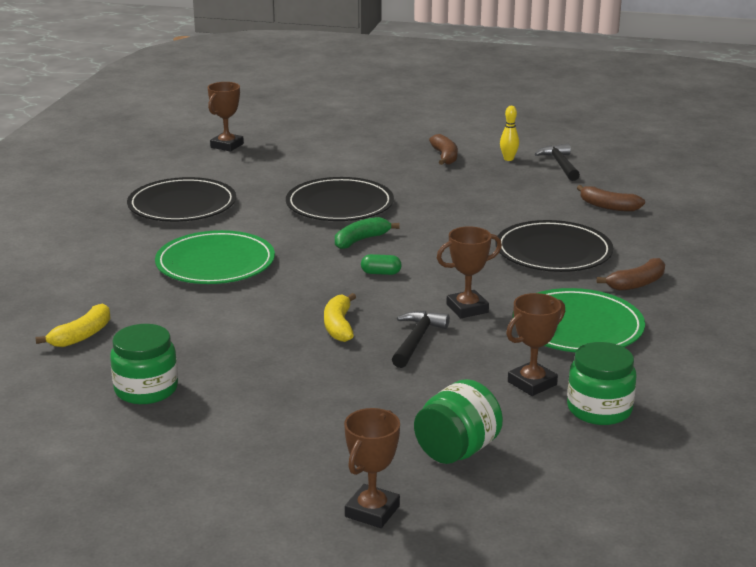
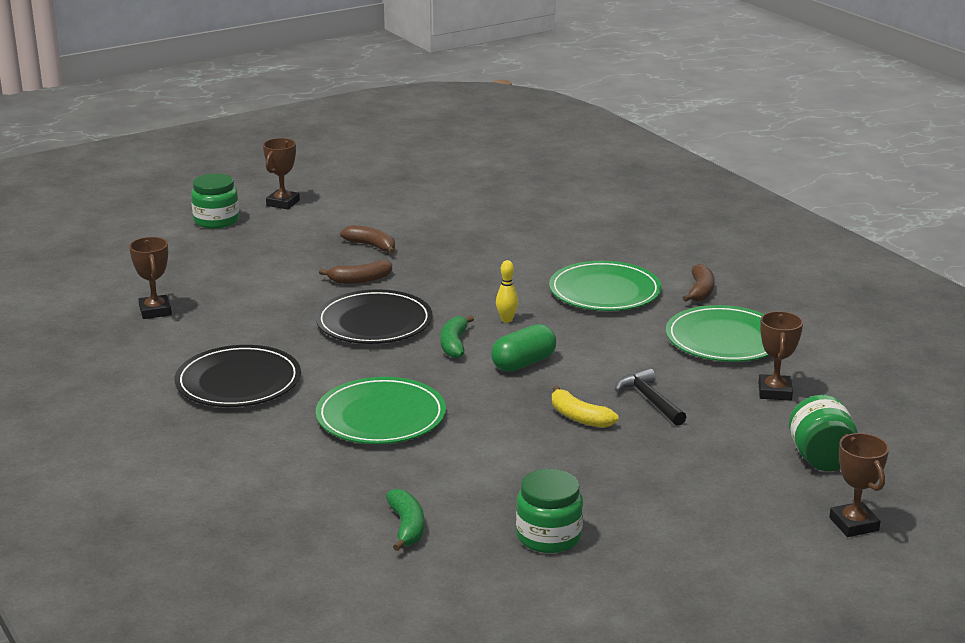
camera: 45 degrees left, 0 degrees up
yellow banana [35,304,111,347] -> green banana [386,489,424,551]
green capsule [361,254,402,275] -> green capsule [491,324,556,372], size x1.80
brown trophy [437,226,502,318] -> brown trophy moved to [263,138,300,209]
black plate [495,220,613,272] -> green plate [549,261,662,311]
yellow bowling pin [500,106,519,161] -> yellow bowling pin moved to [496,260,518,323]
black hammer [535,144,580,181] -> none
green jar [567,342,637,425] -> green jar moved to [191,173,239,229]
brown banana [577,185,645,212] -> brown banana moved to [319,260,392,284]

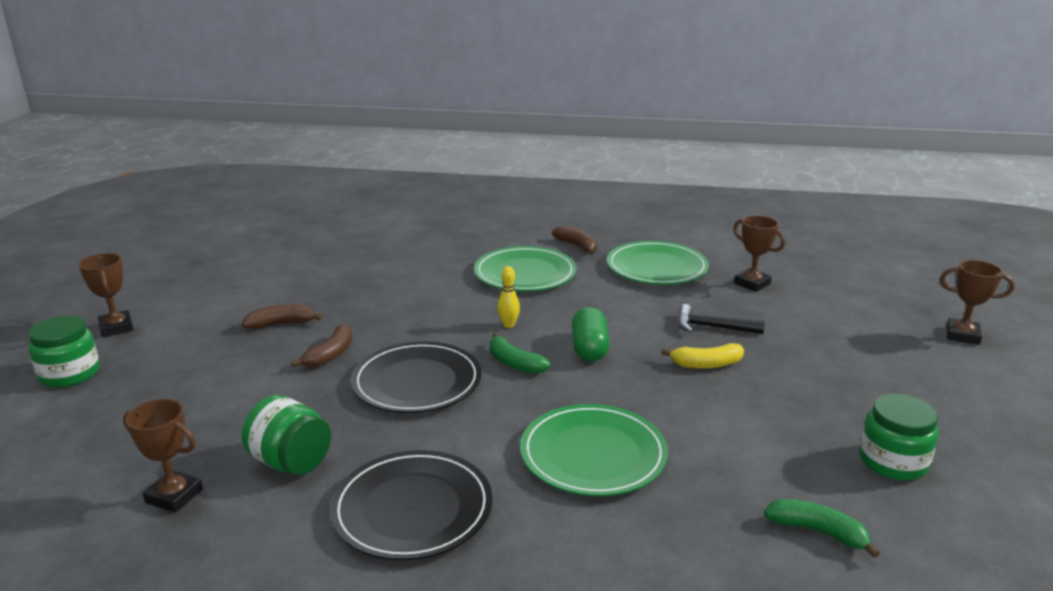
camera: 50 degrees left, 0 degrees up
green jar [789,395,858,471] -> green jar moved to [242,395,331,475]

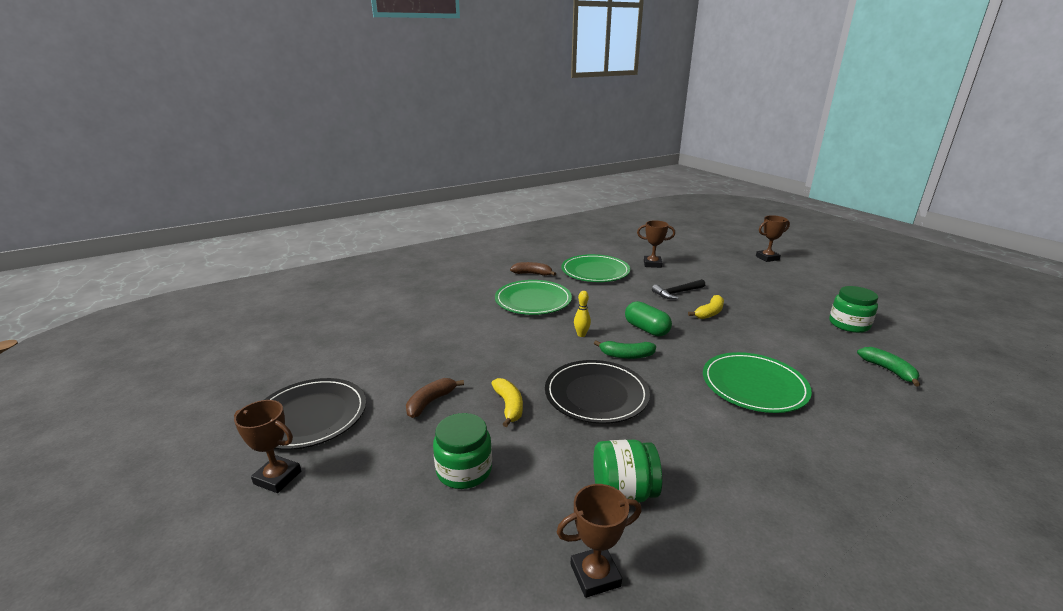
camera: 40 degrees left, 0 degrees up
green jar [28,316,100,388] -> green jar moved to [433,413,492,489]
brown banana [290,324,352,368] -> yellow banana [491,378,523,427]
black plate [330,450,492,560] -> black plate moved to [264,378,366,450]
green banana [764,499,880,558] -> green banana turned 75 degrees clockwise [857,347,920,387]

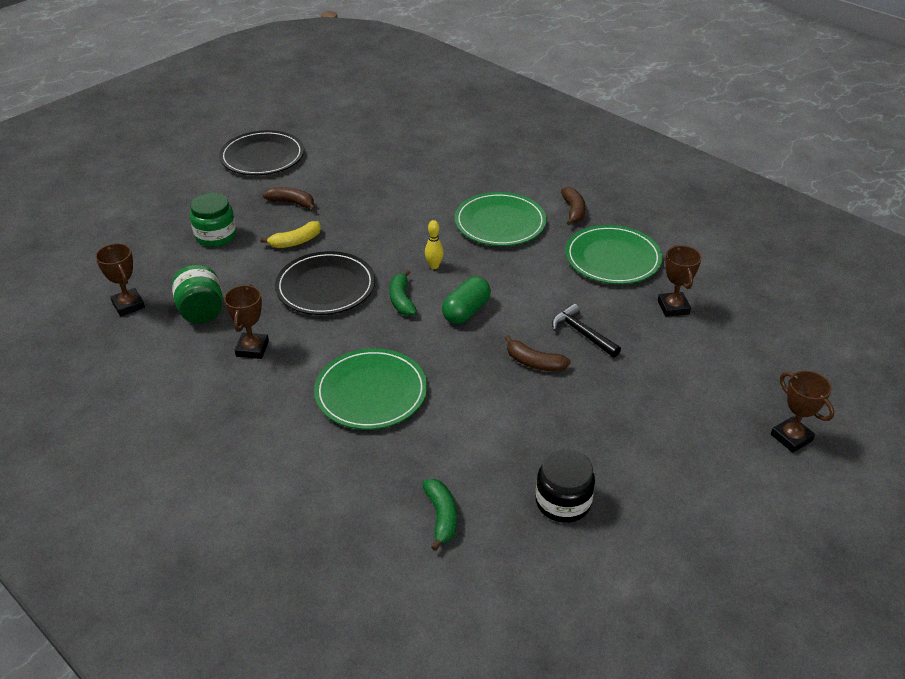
camera: 75 degrees right, 15 degrees up
brown trophy [234,400,301,493] -> brown trophy moved to [224,284,269,359]
yellow banana [688,295,724,319] -> brown banana [505,335,571,372]
green jar [829,286,878,333] -> black jar [536,449,595,523]
green banana [857,347,920,387] -> green banana turned 60 degrees counterclockwise [422,479,457,551]

